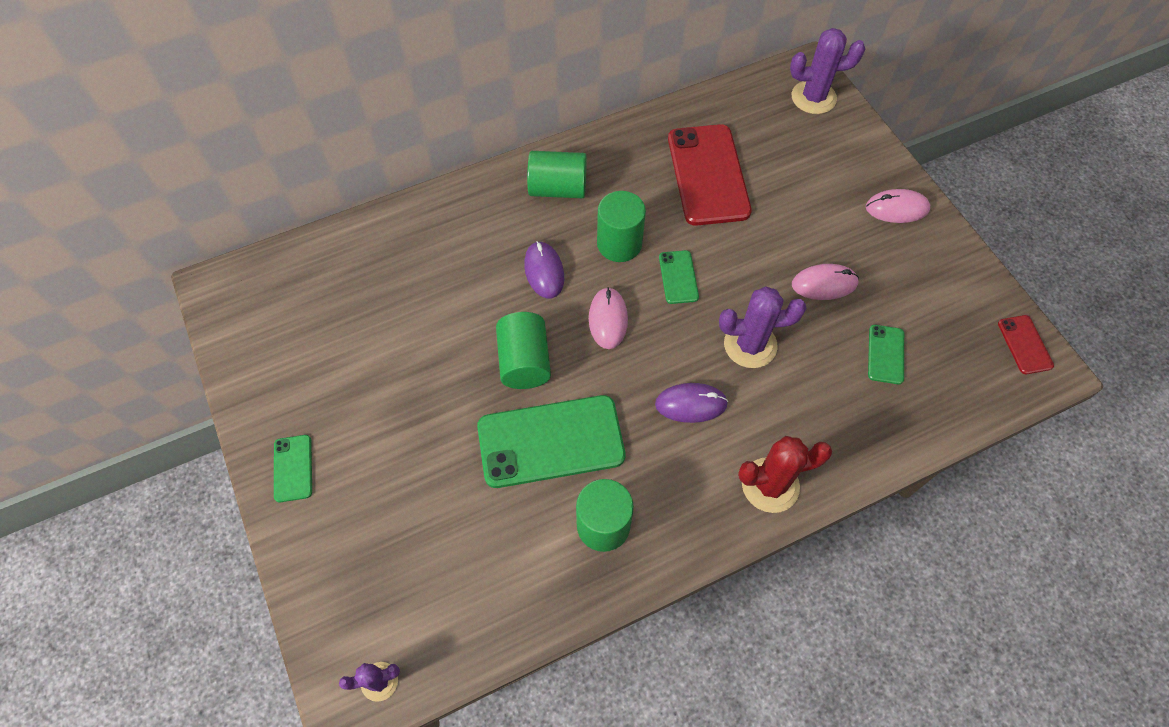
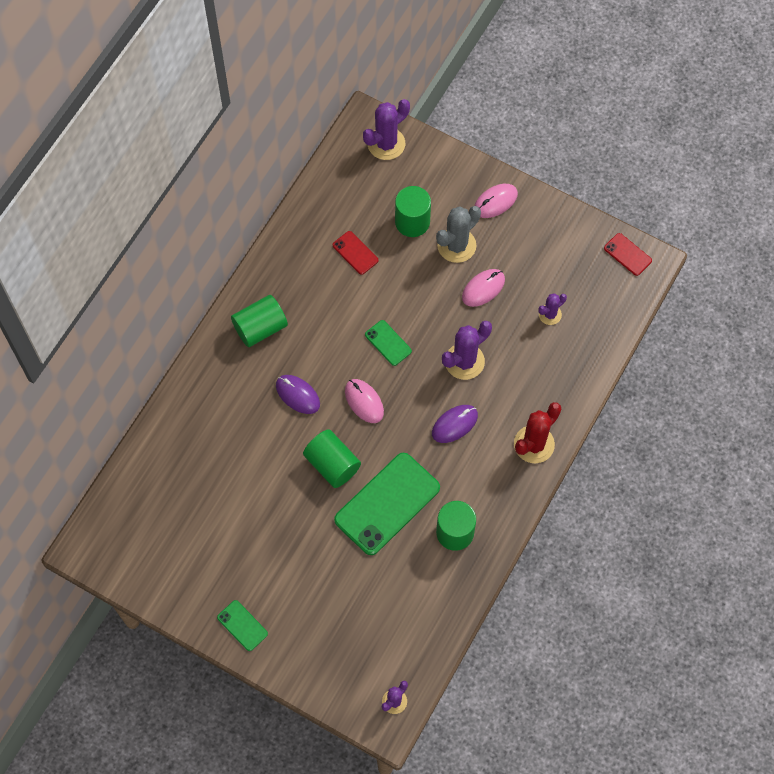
camera: 35 degrees left, 5 degrees up
green cylinder [597,191,646,262] -> green cylinder moved to [395,186,431,237]
red phone [668,124,752,226] -> red phone [333,231,379,275], size x0.47
green phone [868,325,904,384] -> purple cactus [539,293,567,325]
none -> grey cactus [436,206,481,263]

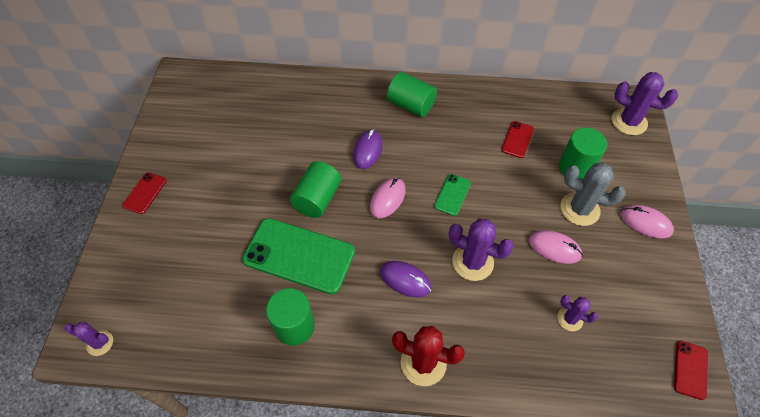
camera: 65 degrees right, 10 degrees down
green phone [217,600,268,651] -> red phone [122,172,167,214]

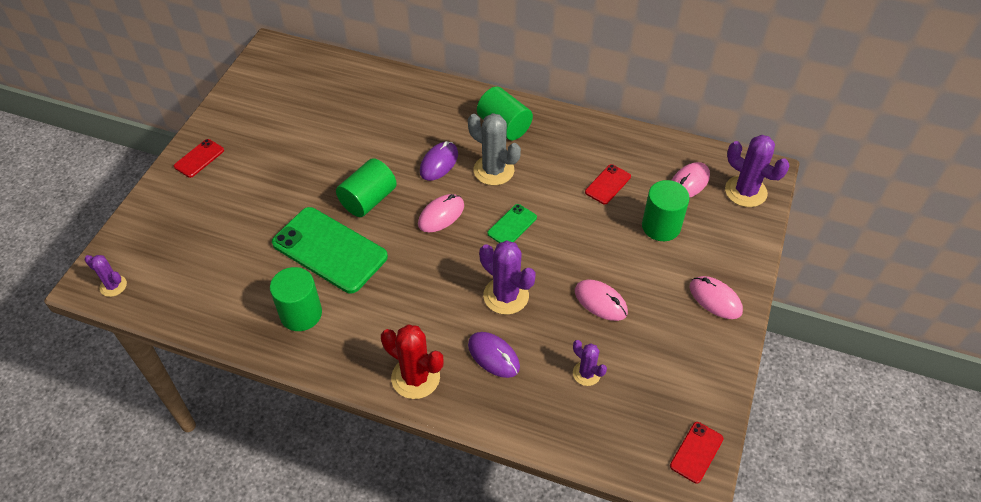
camera: 15 degrees right, 5 degrees down
purple mouse [380,261,432,297] -> purple mouse moved to [468,332,520,378]
grey cactus [560,163,626,226] -> grey cactus moved to [468,113,521,185]
none -> pink mouse [671,162,710,198]

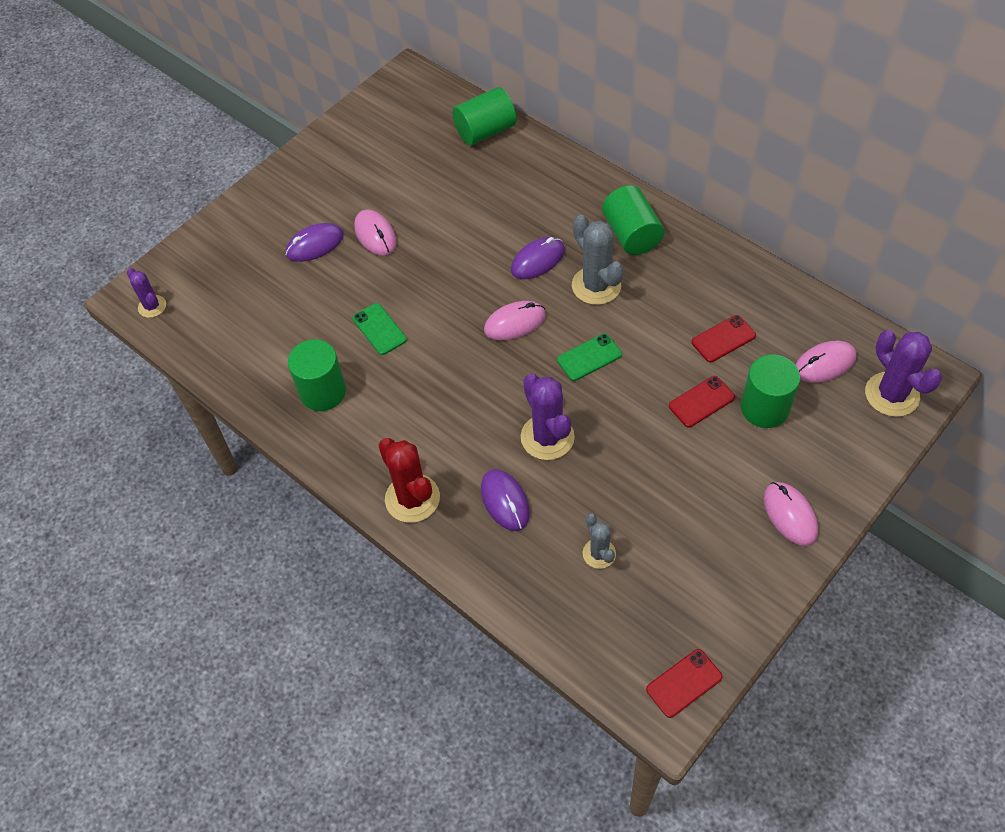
camera: 25 degrees right, 5 degrees up
red phone [174,139,224,178] -> red phone moved to [669,376,735,427]
green phone [272,207,388,293] -> green phone [352,303,407,355], size x0.47
green cylinder [336,158,397,217] -> green cylinder moved to [452,87,516,145]
purple cactus [573,340,607,386] -> grey cactus [583,513,616,569]
pink mouse [575,280,628,321] -> pink mouse moved to [354,209,396,256]
none -> purple mouse [286,223,344,262]

